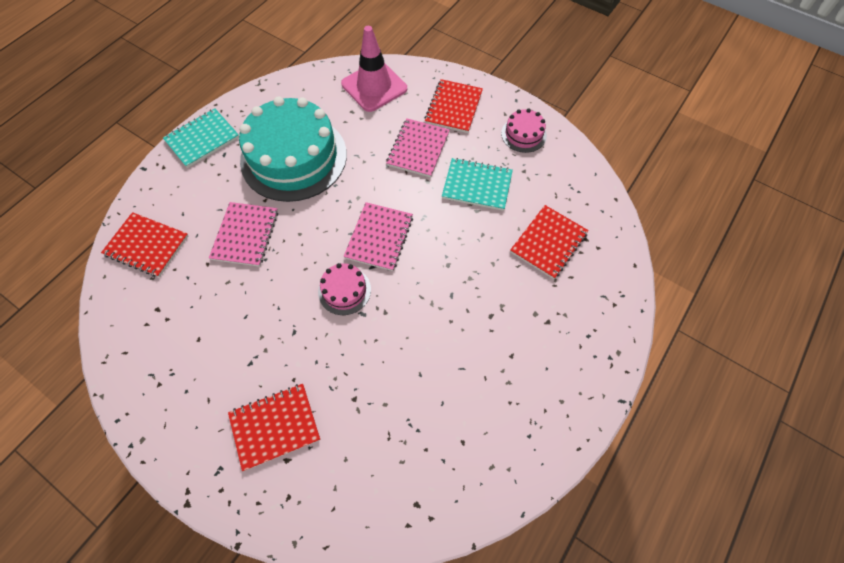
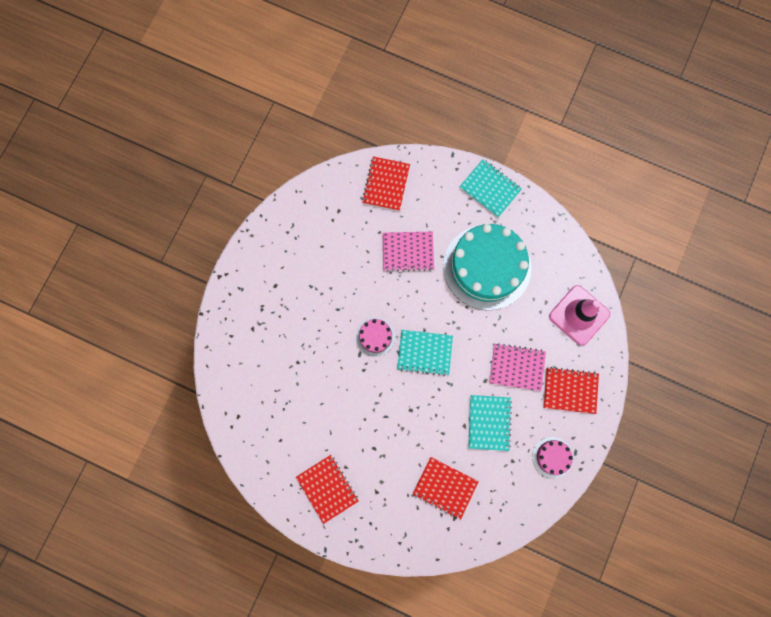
camera: 80 degrees right, 15 degrees up
red notebook [228,384,320,471] -> red notebook moved to [296,455,358,524]
pink notebook [343,202,413,271] -> turquoise notebook [397,330,453,376]

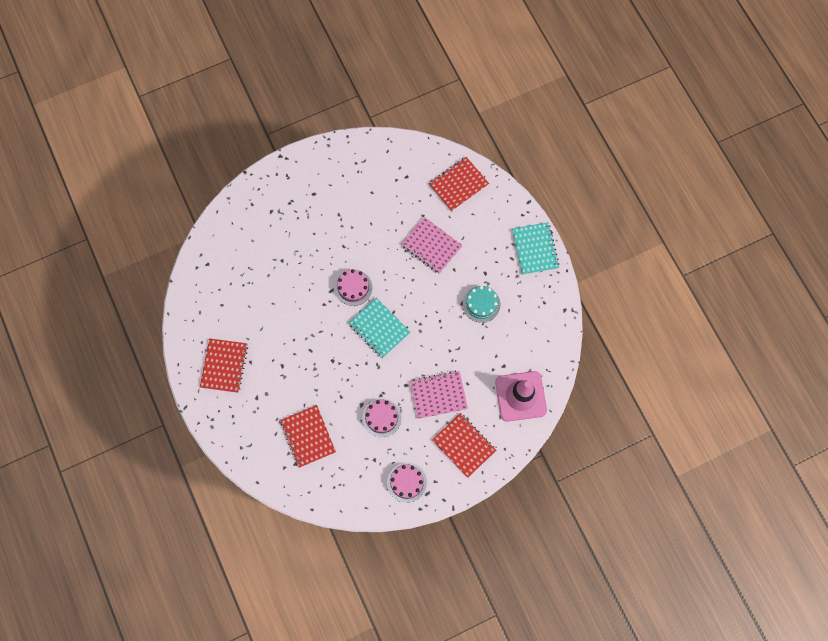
camera: 40 degrees right, 5 degrees down
turquoise cake [443,224,532,310] -> turquoise cake [463,286,500,323], size x0.44
turquoise notebook [468,395,512,451] -> pink cake [362,399,401,437]
pink notebook [489,343,546,391] -> pink notebook turned 60 degrees counterclockwise [410,371,468,419]

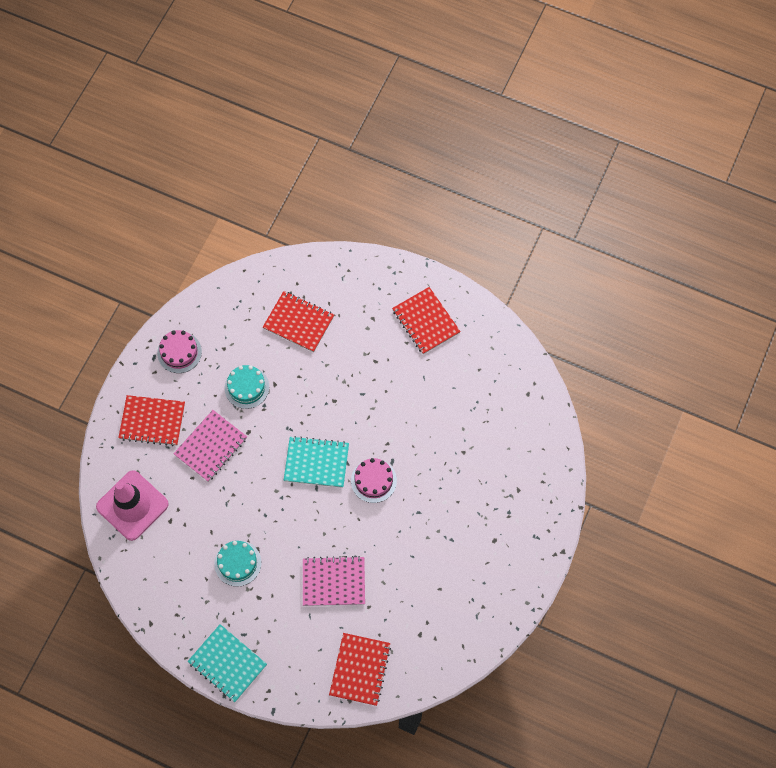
camera: 140 degrees right, 5 degrees down
pink cake [362,399,401,437] -> turquoise cake [225,365,269,409]

